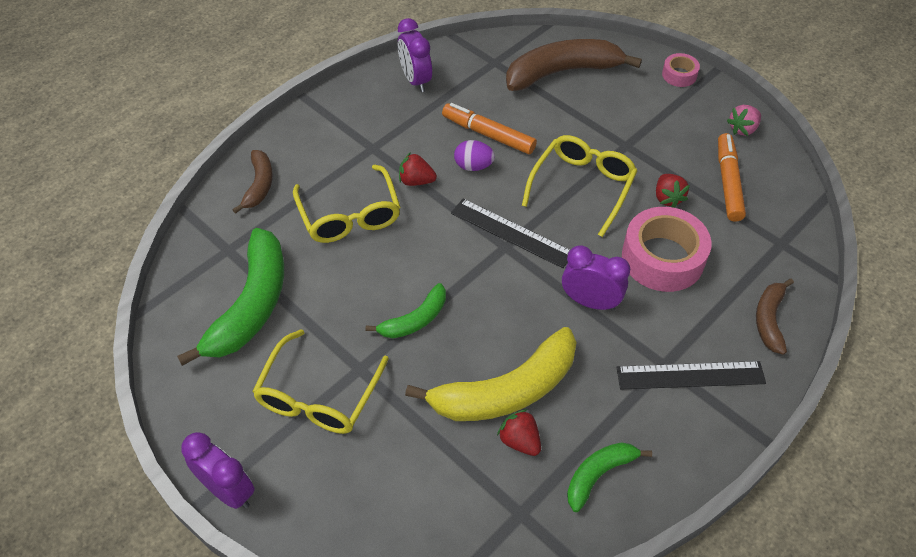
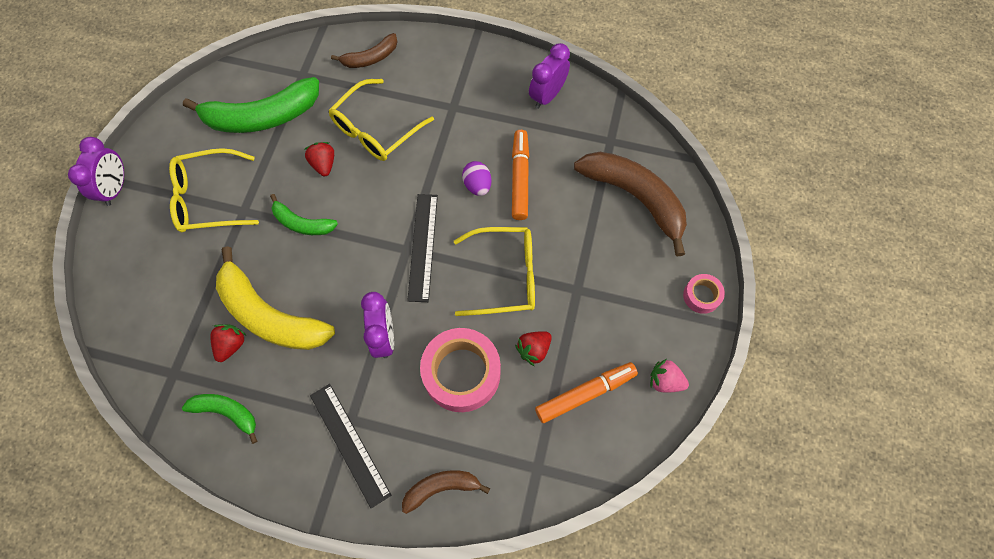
camera: 60 degrees right, 15 degrees up
red strawberry [399,152,437,186] -> red strawberry moved to [304,142,334,176]

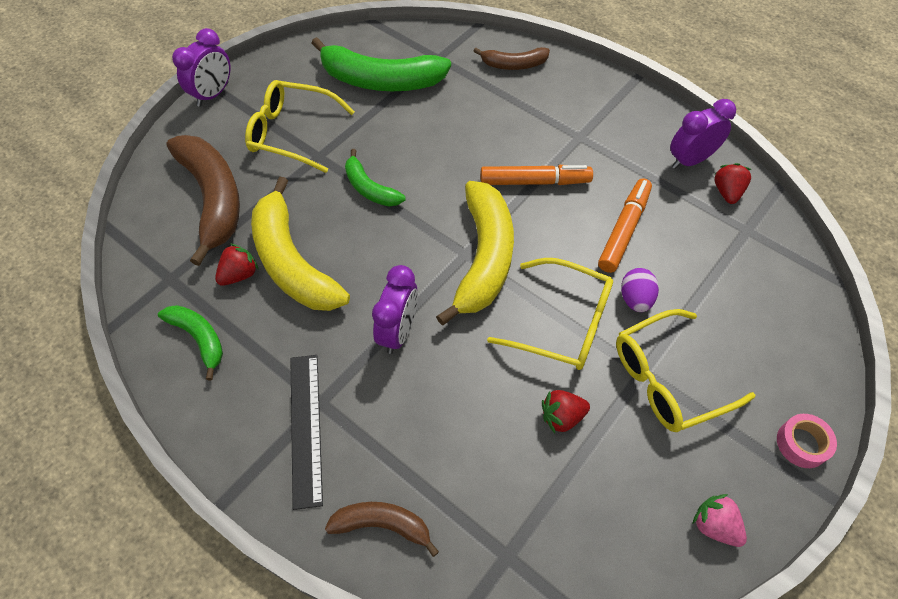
camera: 25 degrees right, 10 degrees down
red strawberry [304,142,334,176] -> red strawberry moved to [714,163,752,204]
yellow glasses [328,79,434,161] -> yellow glasses moved to [616,309,756,432]
black ruler [407,194,438,302] -> yellow banana [436,181,514,325]
pink tape [420,328,501,412] -> none
purple egg [462,161,491,196] -> purple egg moved to [621,268,659,312]
orange marker [535,362,638,423] -> orange marker moved to [481,165,593,185]
brown banana [574,152,687,256] -> brown banana moved to [167,135,240,266]

